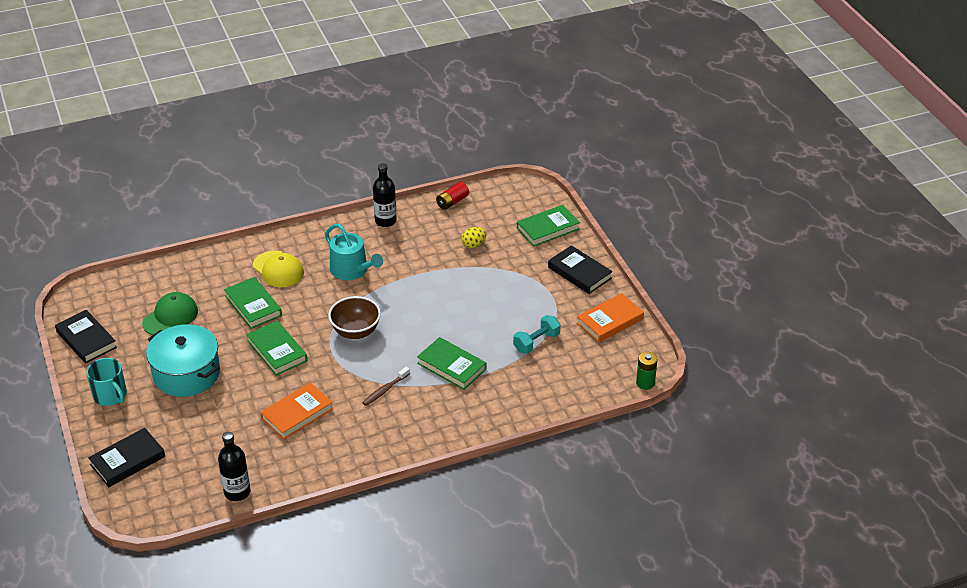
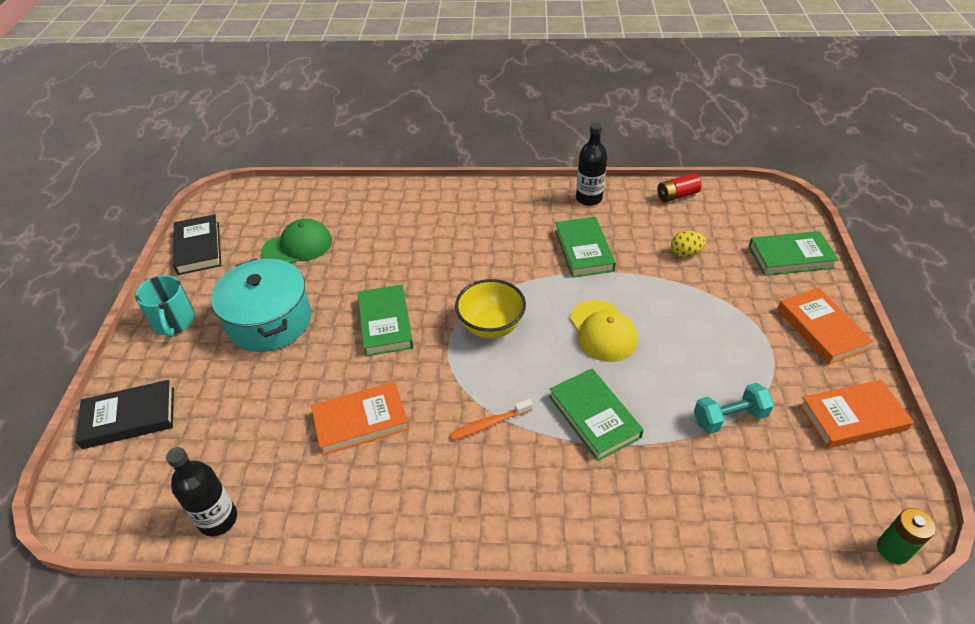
camera: 25 degrees right, 5 degrees up
green book [224,277,282,329] -> green book moved to [555,217,616,278]
yellow cap [253,251,304,287] -> yellow cap moved to [570,300,638,362]
turquoise watering can [325,224,383,280] -> none
brown bowl [328,296,381,339] -> yellow bowl [455,279,526,338]
brown toothbrush [363,367,410,406] -> orange toothbrush [450,399,533,440]
black book [548,245,613,294] -> orange book [777,288,873,365]

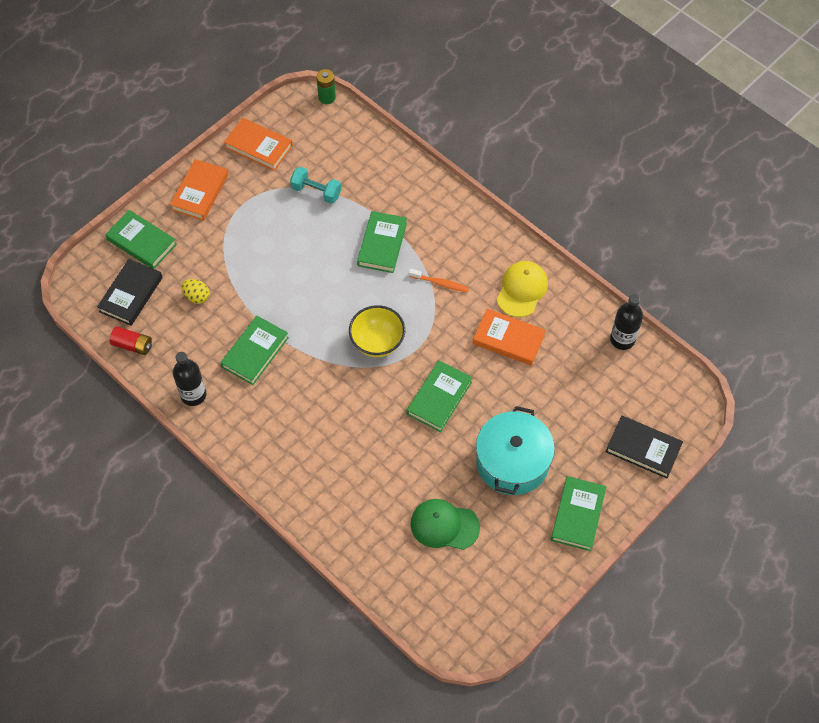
camera: 140 degrees left, 15 degrees up
turquoise mug [135,275,195,337] -> green book [551,476,607,551]
black book [173,214,221,275] -> black book moved to [97,259,163,326]
yellow cap [570,300,638,362] -> yellow cap moved to [497,261,548,317]

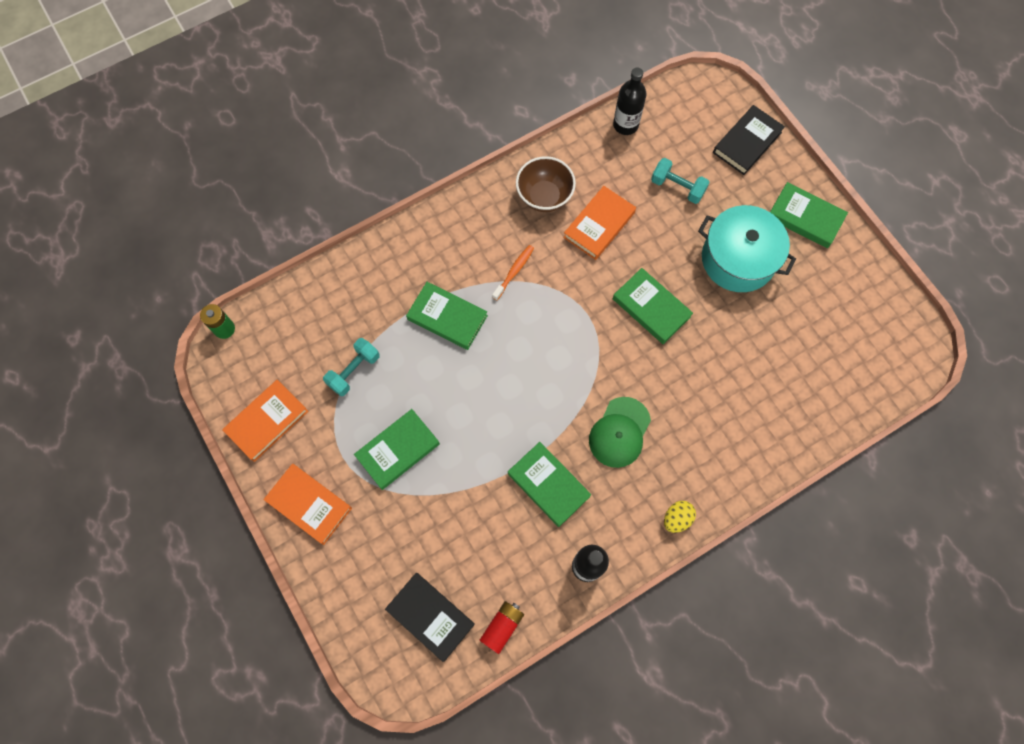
camera: 75 degrees left, 10 degrees up
green book [105,210,177,269] -> green book moved to [354,409,440,490]
yellow egg [181,279,210,304] -> yellow egg moved to [664,501,696,533]
yellow bowl [349,305,405,357] -> none
green cap [411,499,480,550] -> green cap moved to [589,397,651,468]
yellow cap [497,261,548,317] -> brown bowl [516,156,576,212]
none -> turquoise dumbbell [651,158,710,204]

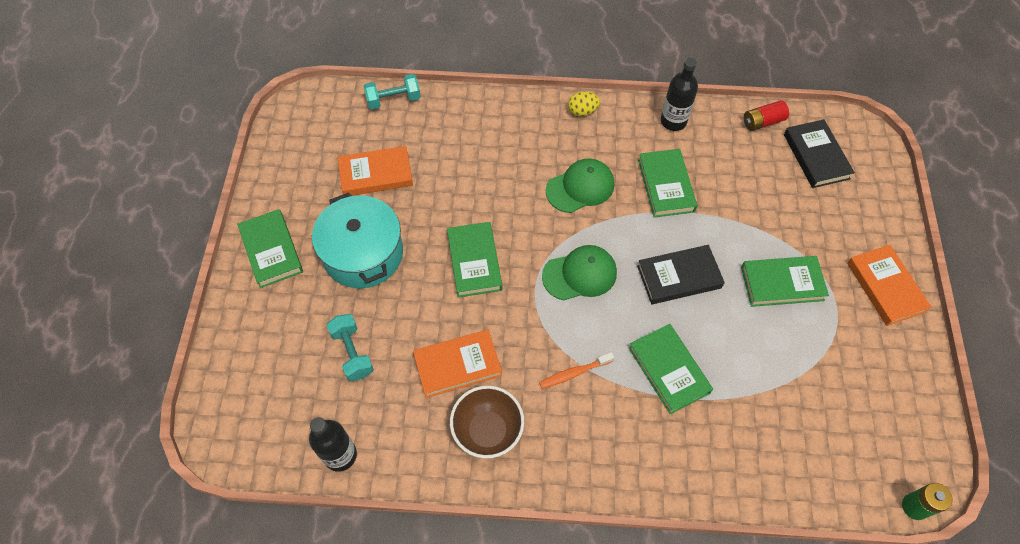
camera: 145 degrees left, 10 degrees down
orange book [222,380,308,462] -> orange book moved to [338,146,413,196]
turquoise dumbbell [323,338,380,396] -> turquoise dumbbell moved to [364,74,421,110]
black book [713,105,785,175] -> black book moved to [637,245,725,304]
none -> green cap [542,245,617,301]

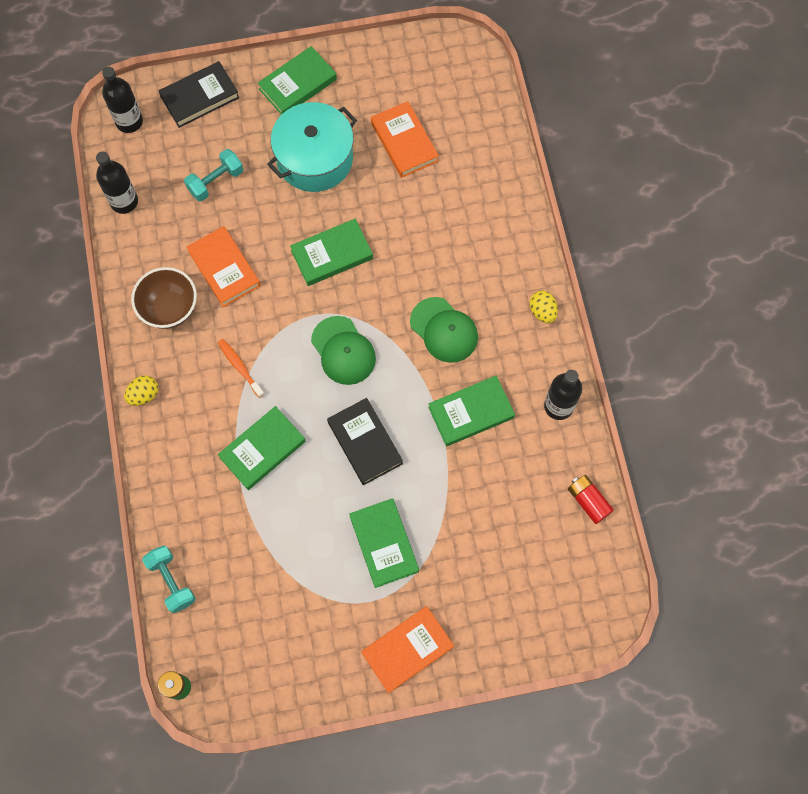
camera: 75 degrees right, 10 degrees up
turquoise dumbbell [364,74,421,110] -> turquoise dumbbell moved to [142,545,196,613]
black book [784,119,855,188] -> black book moved to [159,61,239,128]
none -> black bottle [102,67,143,133]
none -> yellow egg [124,375,158,406]

